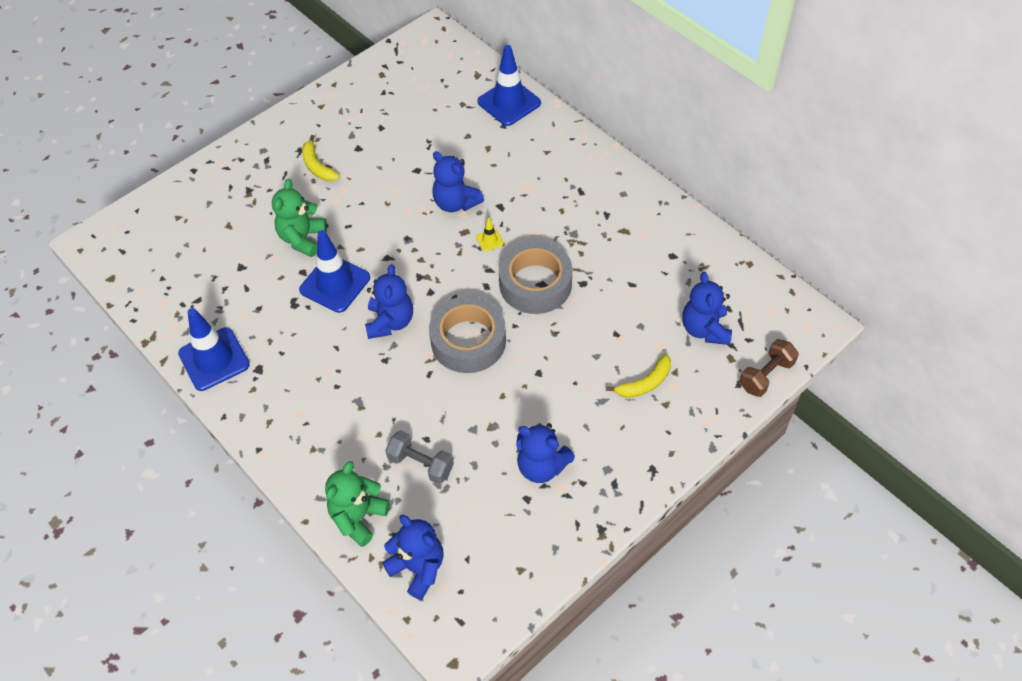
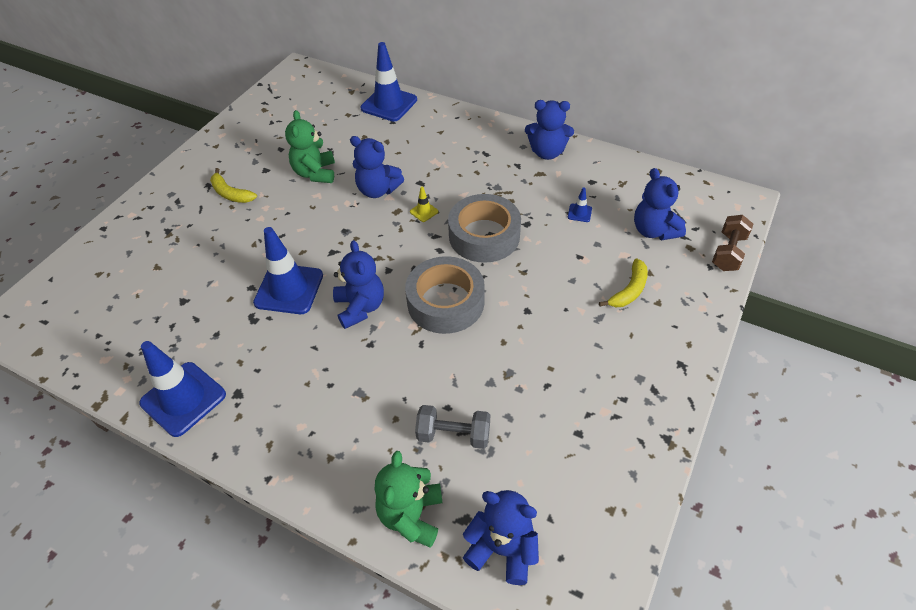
camera: 20 degrees left, 5 degrees down
green teddy bear [272,179,327,257] -> green teddy bear moved to [285,110,335,183]
blue teddy bear [516,423,575,483] -> blue teddy bear moved to [525,100,574,160]
none -> blue traffic cone [568,187,592,222]

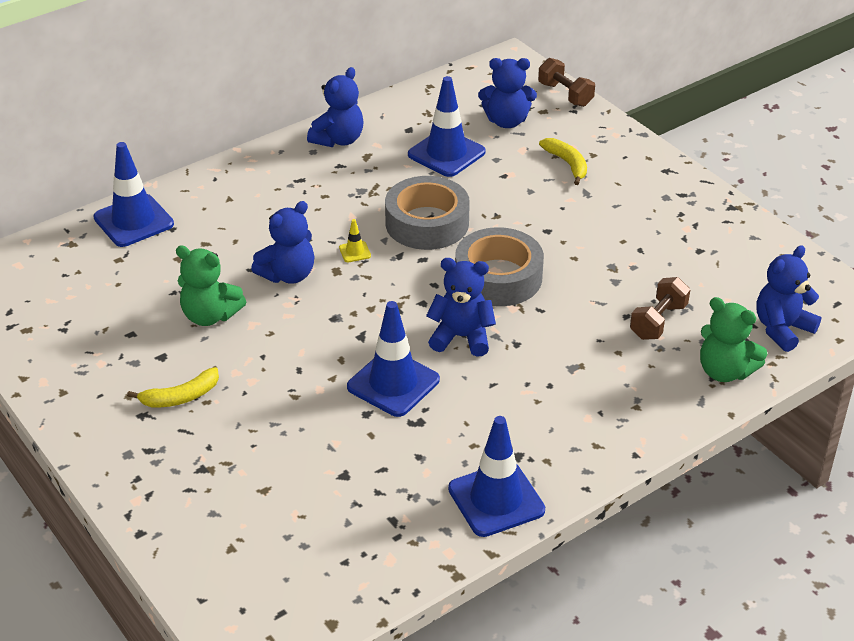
camera: 65 degrees left, 10 degrees down
grey dumbbell [415,405,490,449] -> brown dumbbell [630,277,690,340]
blue traffic cone [568,187,592,222] -> blue traffic cone [408,76,486,177], size x2.36

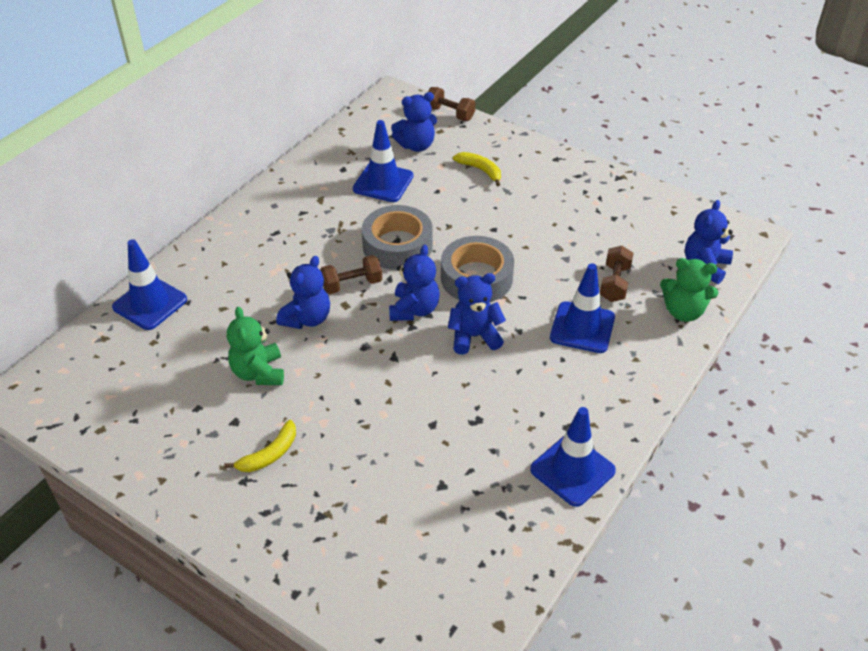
camera: 20 degrees left, 5 degrees up
green teddy bear [176,245,246,326] -> green teddy bear turned 75 degrees clockwise [227,307,284,385]
blue teddy bear [307,67,364,147] -> blue teddy bear moved to [389,245,440,321]
yellow traffic cone [339,219,371,262] -> brown dumbbell [320,255,382,294]
blue traffic cone [347,301,440,417] -> blue traffic cone moved to [550,263,615,353]

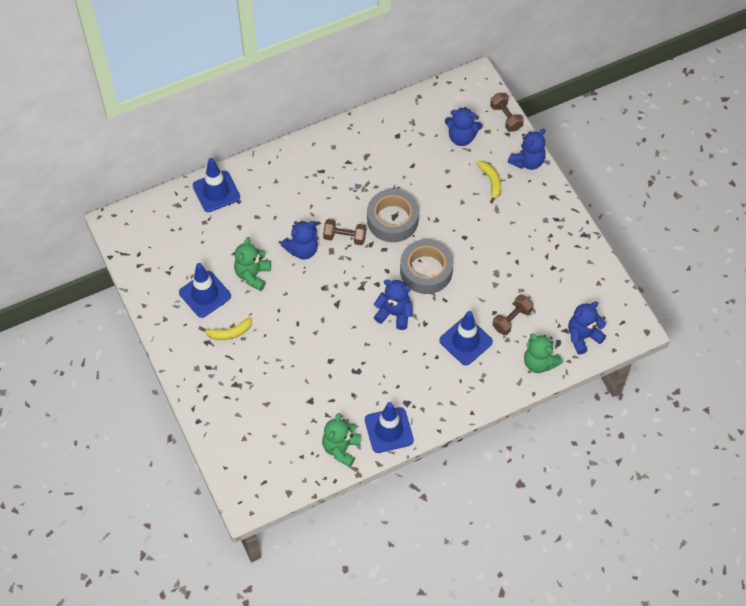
camera: 30 degrees right, 15 degrees up
blue traffic cone [353,120,414,202] -> blue traffic cone moved to [179,263,231,318]
blue teddy bear [389,245,440,321] -> blue teddy bear moved to [508,128,546,170]
none -> green teddy bear [322,413,360,467]

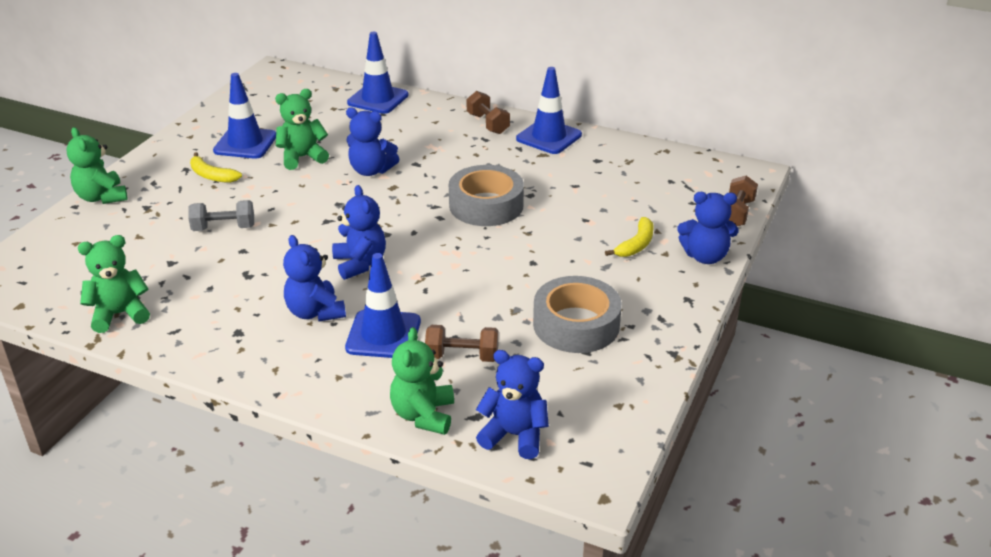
camera: 50 degrees right, 25 degrees down
brown dumbbell [323,219,366,245] -> brown dumbbell moved to [466,91,510,134]
blue traffic cone [365,402,414,453] -> blue traffic cone moved to [516,67,582,154]
grey tape [400,239,453,294] -> grey tape moved to [533,276,622,353]
blue teddy bear [445,107,483,146] -> blue teddy bear moved to [283,235,346,322]
none -> green teddy bear [66,127,128,204]
none -> grey dumbbell [188,200,254,231]

